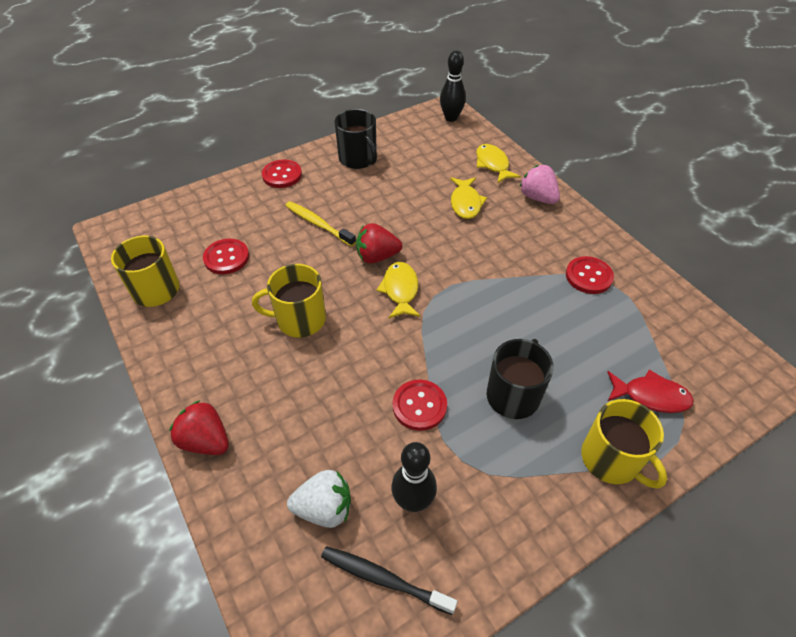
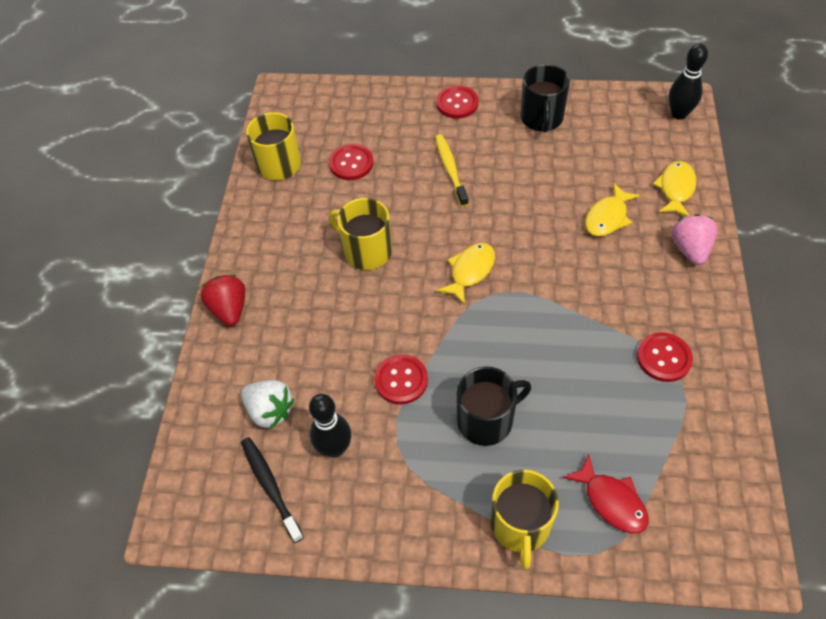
camera: 40 degrees right, 5 degrees up
red strawberry [356,223,402,263] -> none

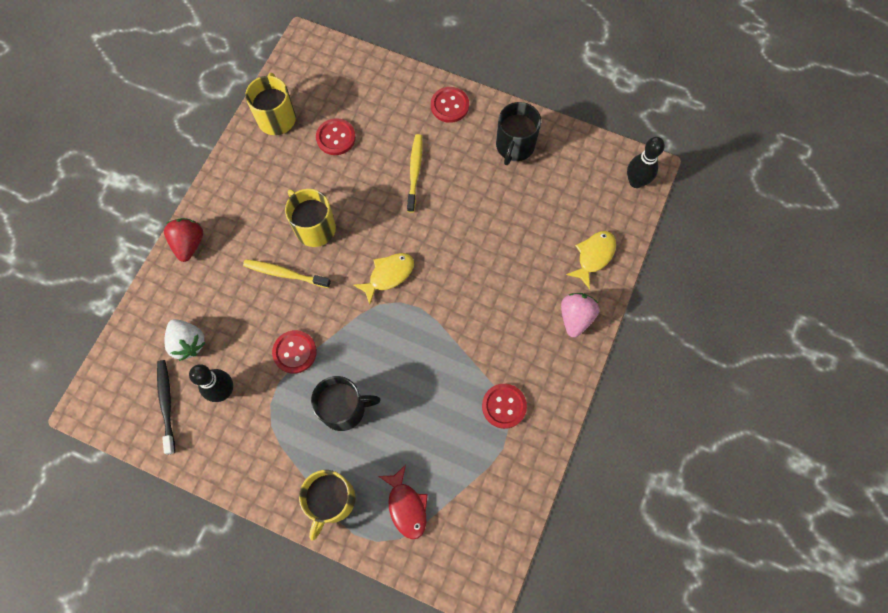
camera: 15 degrees right, 15 degrees up
yellow fish [585,183,641,237] -> none
none -> yellow toothbrush [243,259,331,288]

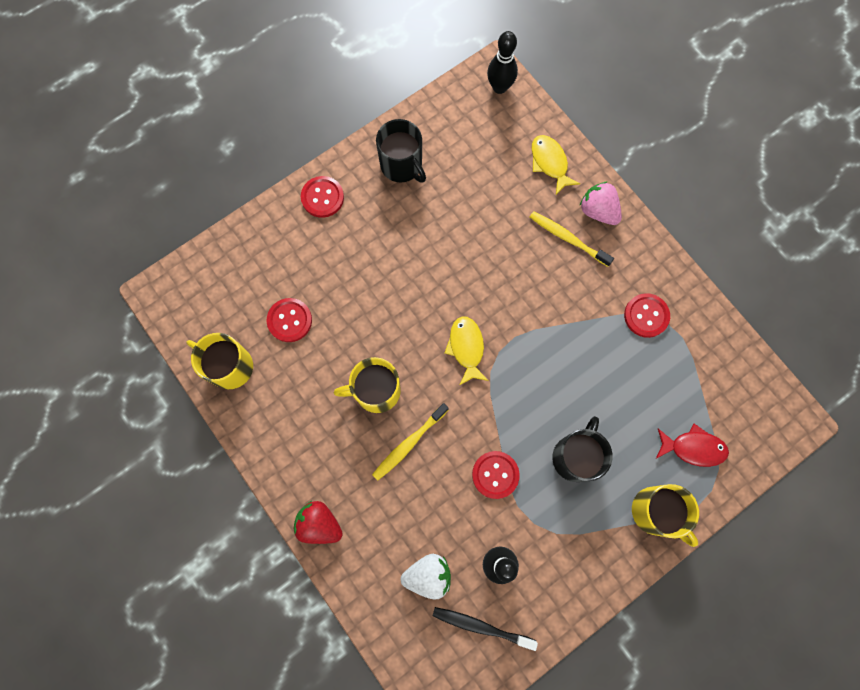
camera: 60 degrees left, 5 degrees up
yellow toothbrush [407,134,423,213] -> yellow toothbrush moved to [530,211,614,267]

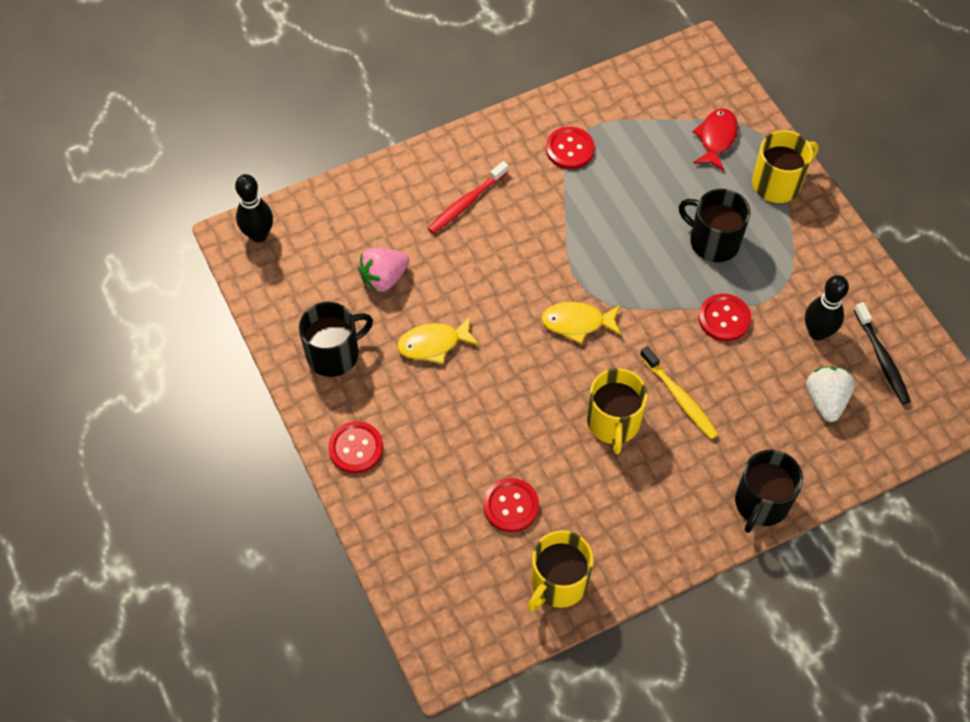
camera: 80 degrees left, 15 degrees down
red strawberry [294,501,343,544] -> black mug [735,450,803,533]
black toothbrush [433,607,538,651] -> black toothbrush turned 45 degrees counterclockwise [854,302,911,404]
yellow toothbrush [530,211,614,267] -> red toothbrush [428,161,509,234]
yellow fish [532,135,580,195] -> yellow fish moved to [397,316,479,364]
pink strawberry [579,181,622,225] -> pink strawberry moved to [358,247,409,292]

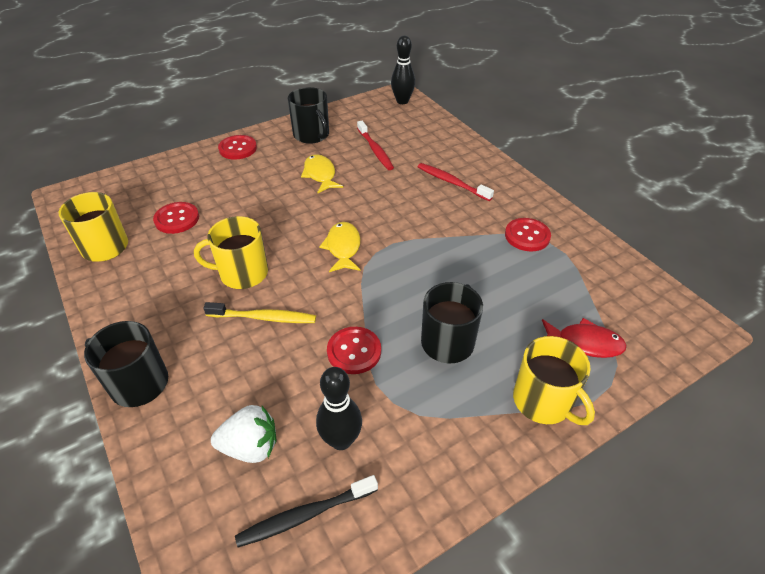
camera: 85 degrees right, 15 degrees down
pink strawberry [358,247,409,292] -> red toothbrush [357,121,394,170]
yellow toothbrush [640,346,719,439] -> yellow toothbrush turned 135 degrees counterclockwise [203,302,316,323]

